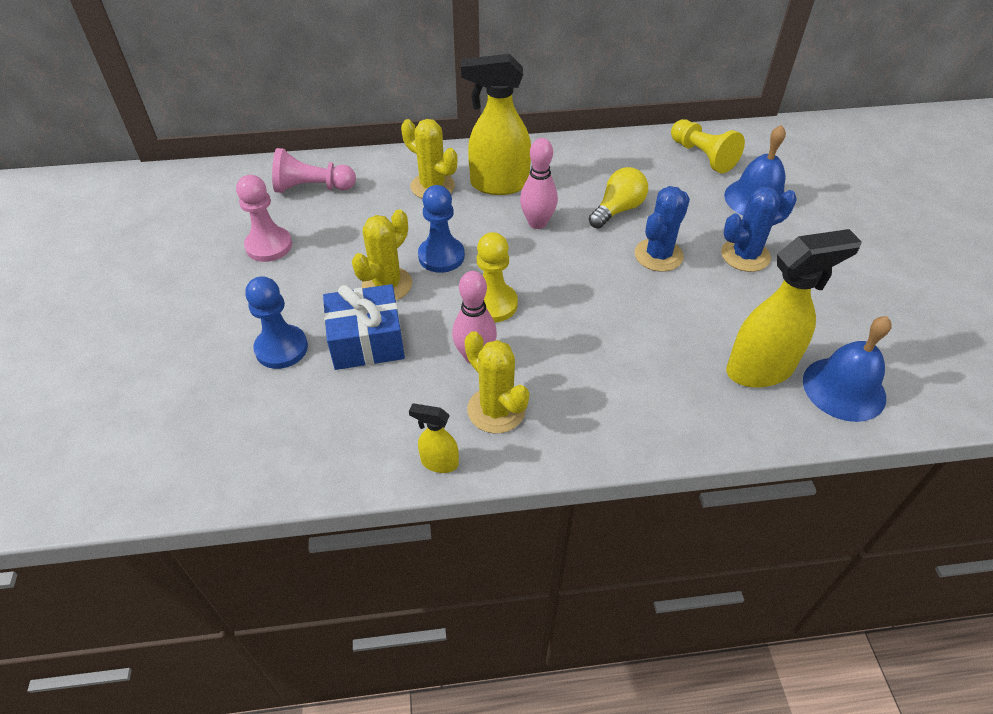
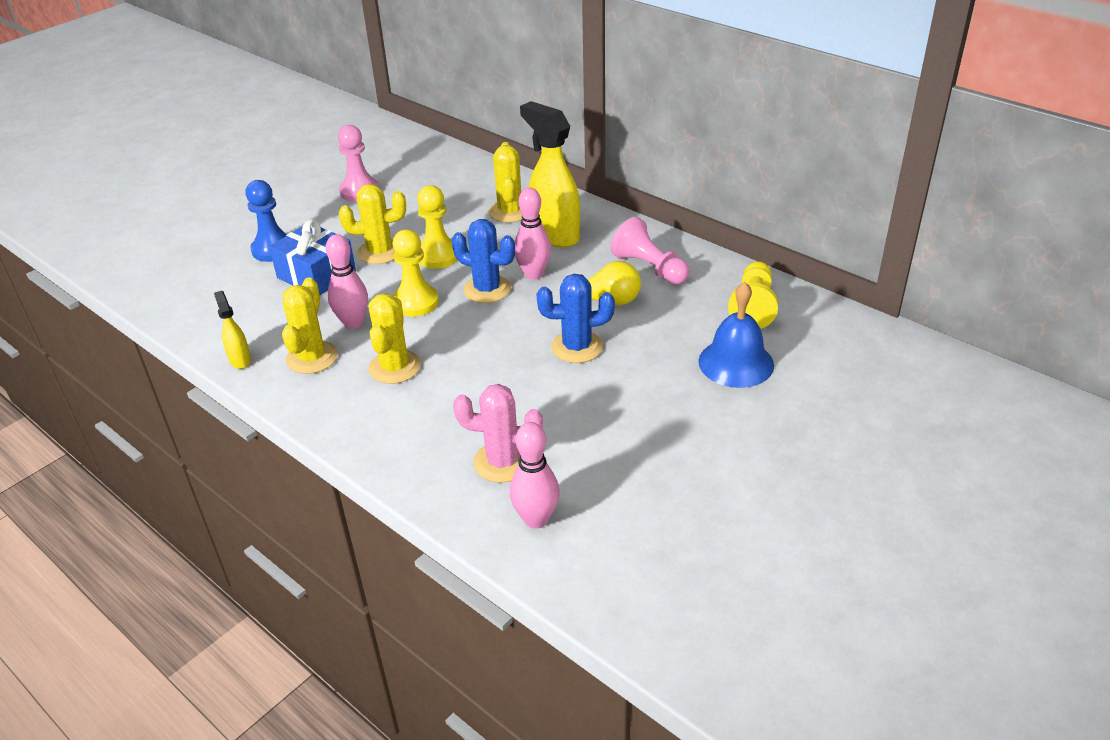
camera: 50 degrees right, 10 degrees down
pink pawn [272,148,356,193] -> pink pawn moved to [611,217,690,285]
blue pawn [418,185,465,273] -> yellow pawn [417,185,457,269]
blue cactus [721,187,796,272] -> blue cactus moved to [452,219,515,303]
yellow spray bottle [726,229,862,388] -> pink cactus [453,384,543,483]
blue bell [803,316,892,422] -> pink bowling pin [510,422,560,529]
none -> yellow cactus [368,293,421,384]

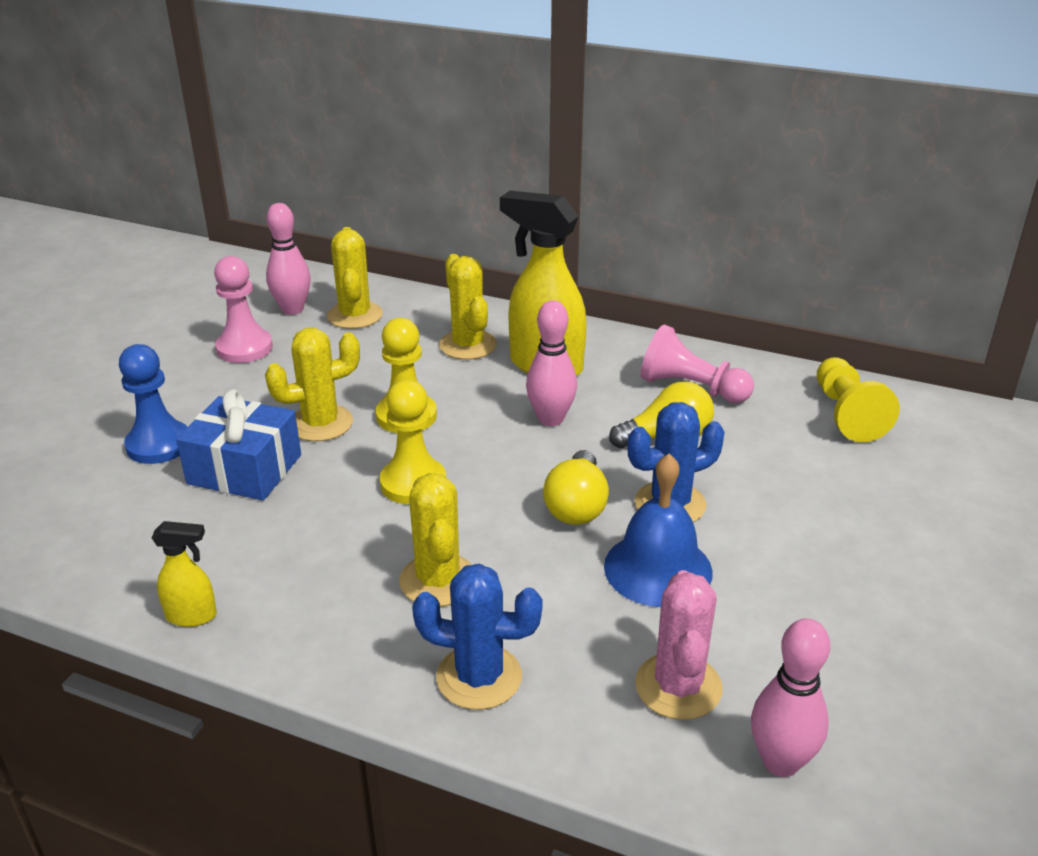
camera: 20 degrees left, 5 degrees down
yellow spray bottle [214,291,251,369] -> yellow spray bottle turned 135 degrees clockwise [152,521,217,627]
yellow cactus [282,277,338,374] -> yellow cactus moved to [327,227,383,329]
pink bowling pin [326,234,368,329] -> pink bowling pin moved to [266,203,311,315]
blue cactus [452,219,515,303] -> blue cactus moved to [412,563,543,710]
pink cactus [453,384,543,483] -> pink cactus turned 75 degrees counterclockwise [635,570,723,720]
blue bell [698,282,774,388] -> blue bell moved to [604,454,713,607]
none -> yellow light bulb [543,450,609,525]

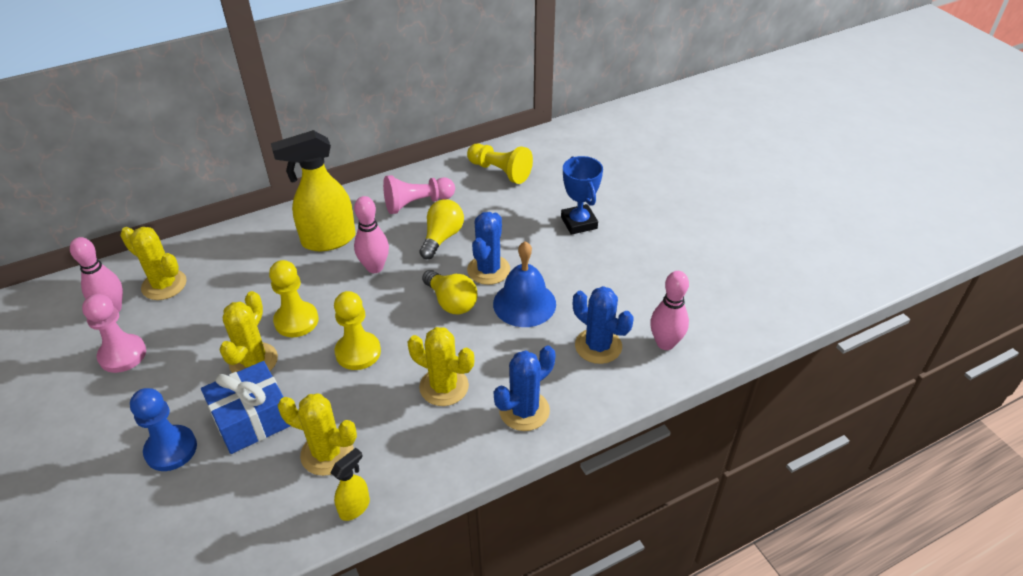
camera: 50 degrees left, 10 degrees up
yellow cactus [439,254,497,360] -> yellow cactus moved to [278,393,357,476]
pink cactus [635,570,723,720] -> blue cactus [573,286,634,364]
none -> blue trophy [561,156,603,235]

